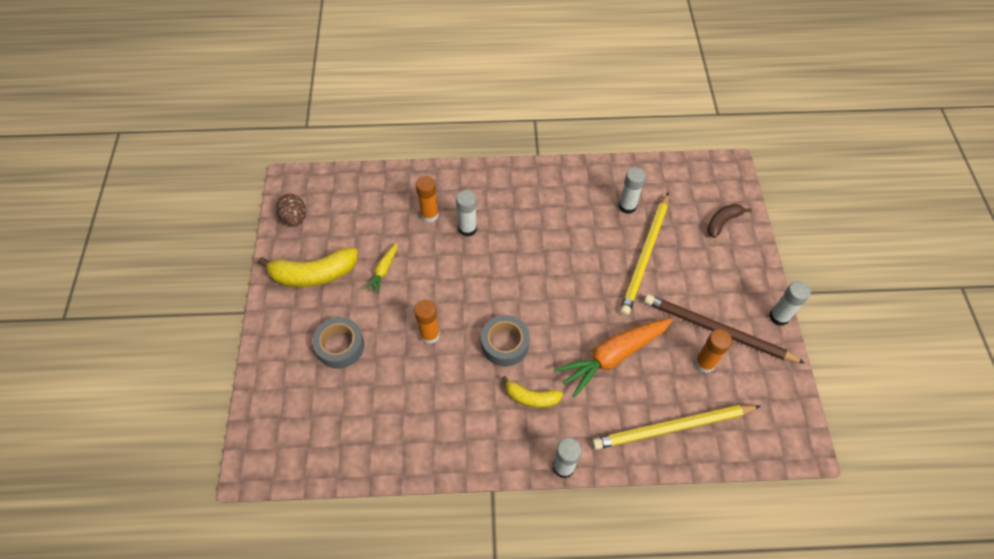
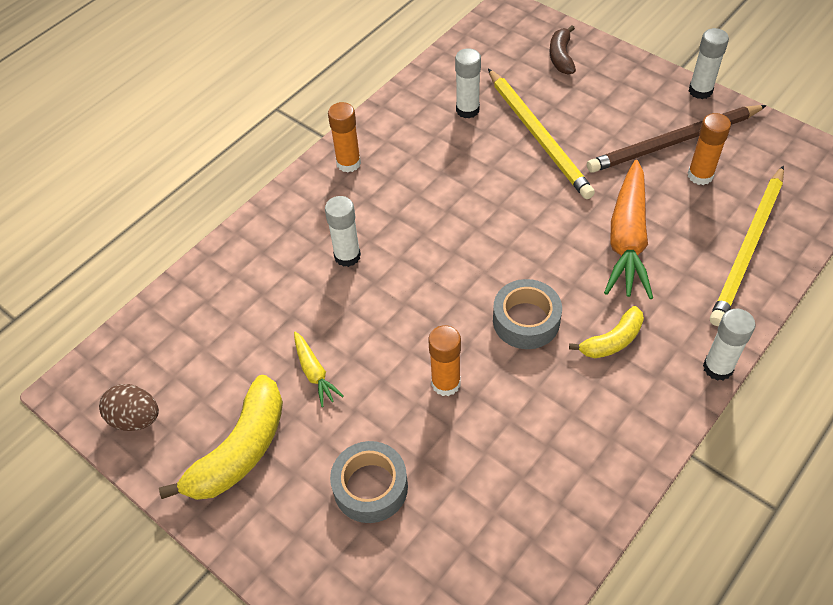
camera: 45 degrees left, 5 degrees down
orange glue stick [415,176,439,222] -> orange glue stick moved to [328,102,361,172]

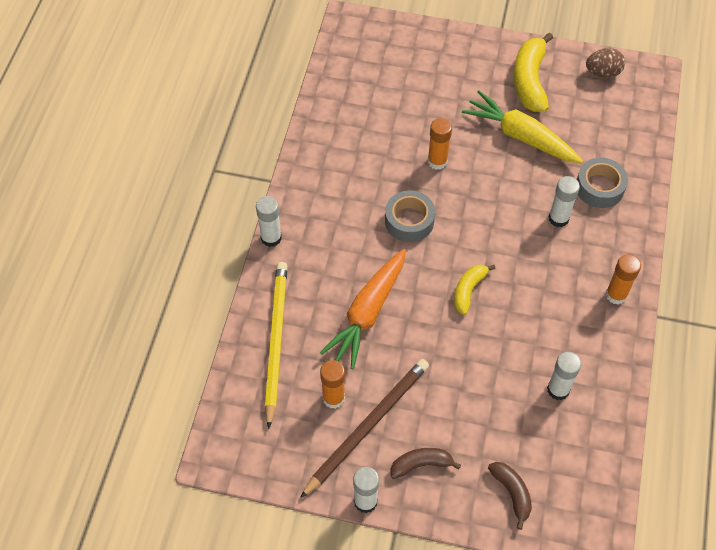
camera: 150 degrees right, 5 degrees up
yellow carrot [294,331,344,407] -> yellow carrot [462,90,583,164], size x2.05
grey tape [330,441,408,523] -> grey tape moved to [577,158,628,208]
yellow pencil [488,69,595,199] -> none
yellow banana [569,306,644,358] -> yellow banana moved to [454,264,496,315]
orange carrot [604,160,653,299] -> orange carrot turned 135 degrees counterclockwise [320,249,406,369]
none -> brown banana [390,448,461,479]

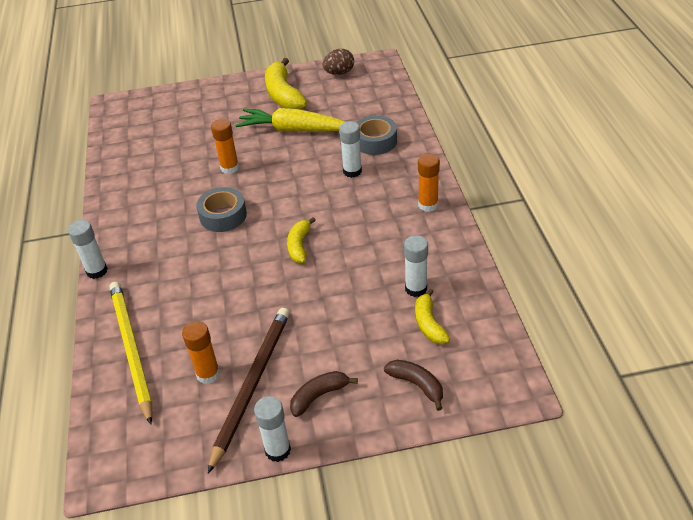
camera: 20 degrees left, 15 degrees down
orange carrot [320,249,406,369] -> none
none -> yellow banana [415,289,450,344]

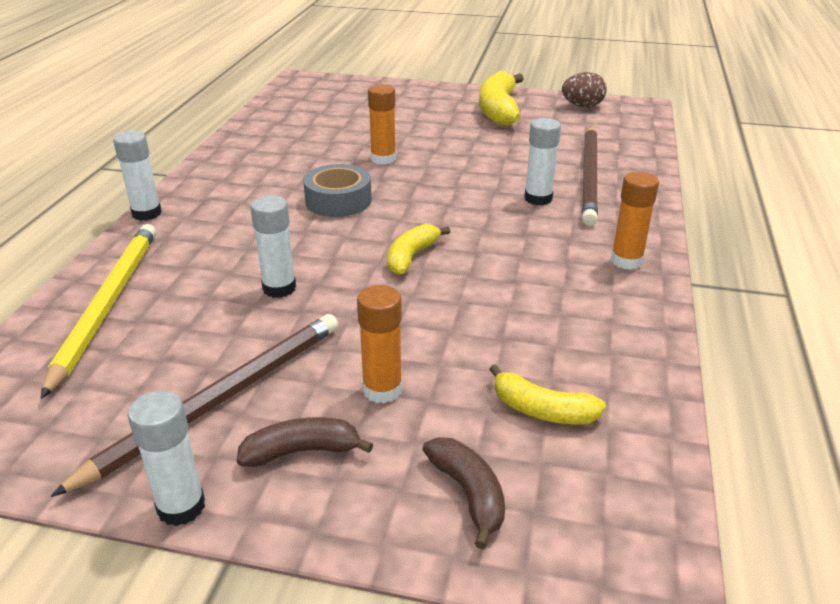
camera: 20 degrees right, 10 degrees down
orange glue stick [182,321,220,384] -> orange glue stick moved to [357,285,402,403]
yellow carrot [235,108,346,132] -> none
grey tape [356,115,397,155] -> brown pencil [582,126,598,226]
white glue stick [404,235,428,297] -> white glue stick moved to [250,195,296,298]
yellow banana [415,289,450,344] -> yellow banana turned 75 degrees counterclockwise [489,364,606,424]

